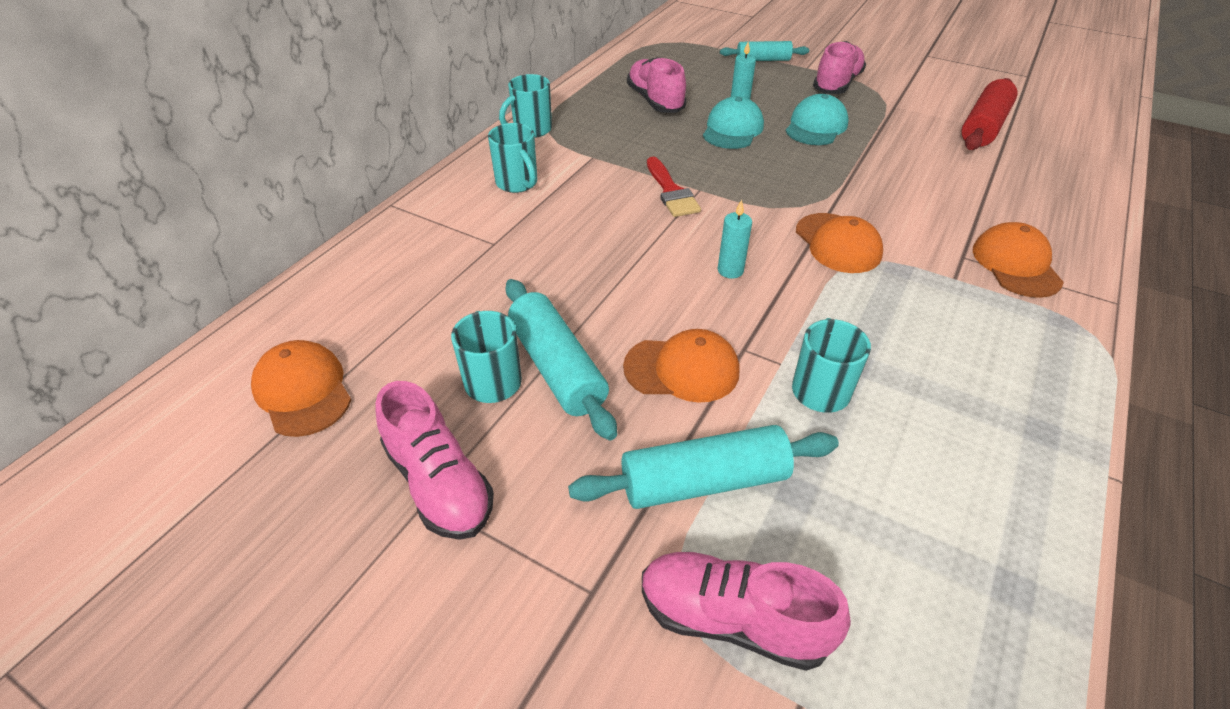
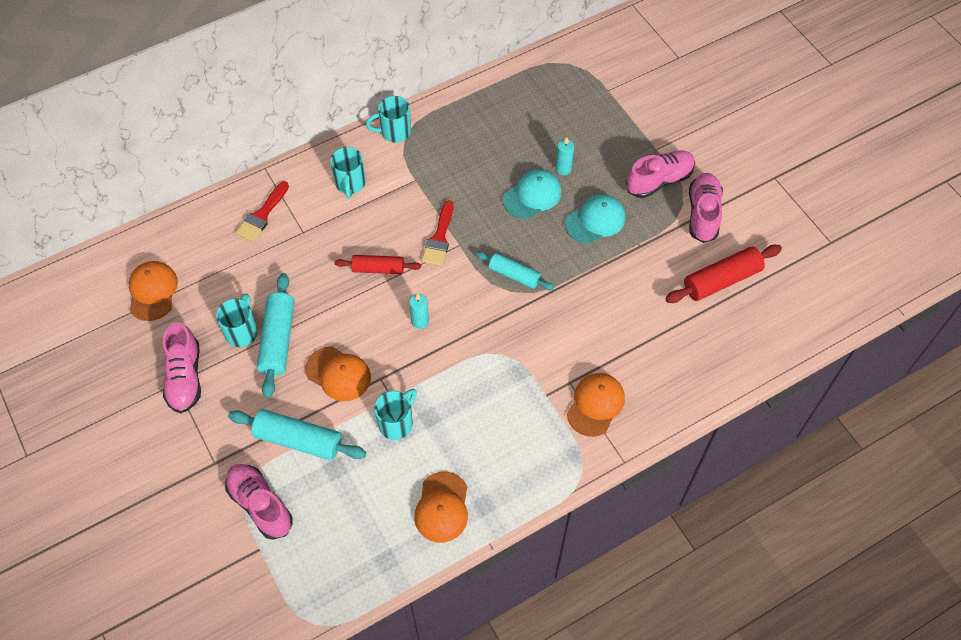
camera: 30 degrees right, 15 degrees up
pink shoe [627,57,687,113] -> pink shoe moved to [689,173,723,243]
turquoise rolling pin [720,41,809,61] -> turquoise rolling pin moved to [476,252,555,290]
orange cap [796,213,883,273] -> orange cap moved to [414,471,468,543]
none -> red brush [236,181,289,242]
none -> red rolling pin [334,255,421,274]

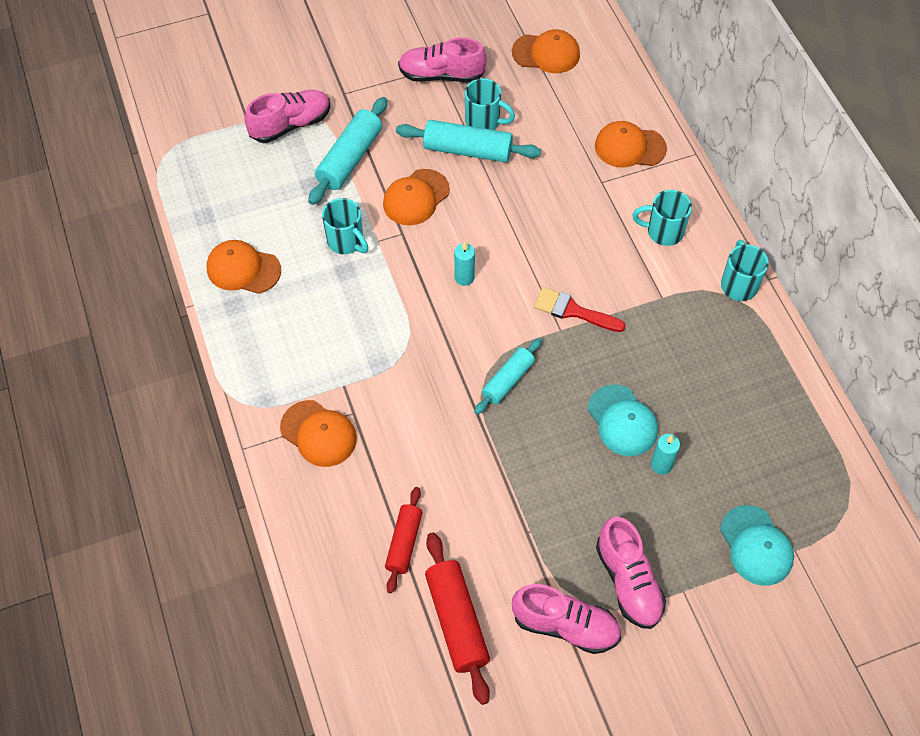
camera: 100 degrees right, 0 degrees up
red brush [236,181,289,242] -> orange cap [595,121,667,167]
red rolling pin [334,255,421,274] -> red rolling pin moved to [385,487,423,593]
turquoise cap [565,194,625,244] -> turquoise cap moved to [720,505,794,586]

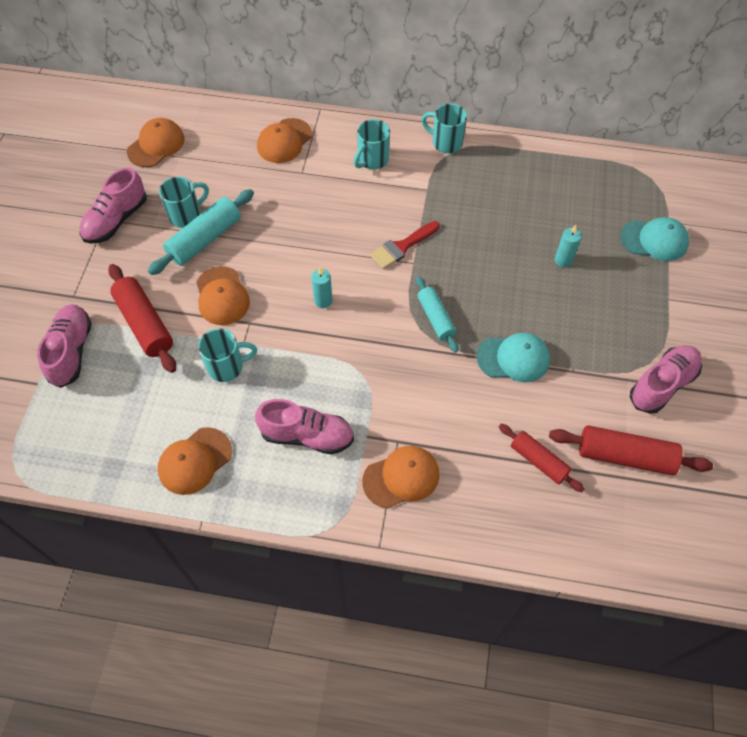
camera: 60 degrees left, 0 degrees up
turquoise rolling pin [308,97,387,205] -> red rolling pin [109,264,176,373]
turquoise cap [588,384,658,456] -> turquoise cap moved to [477,333,550,382]
pink shoe [596,517,666,629] -> pink shoe moved to [255,399,354,455]

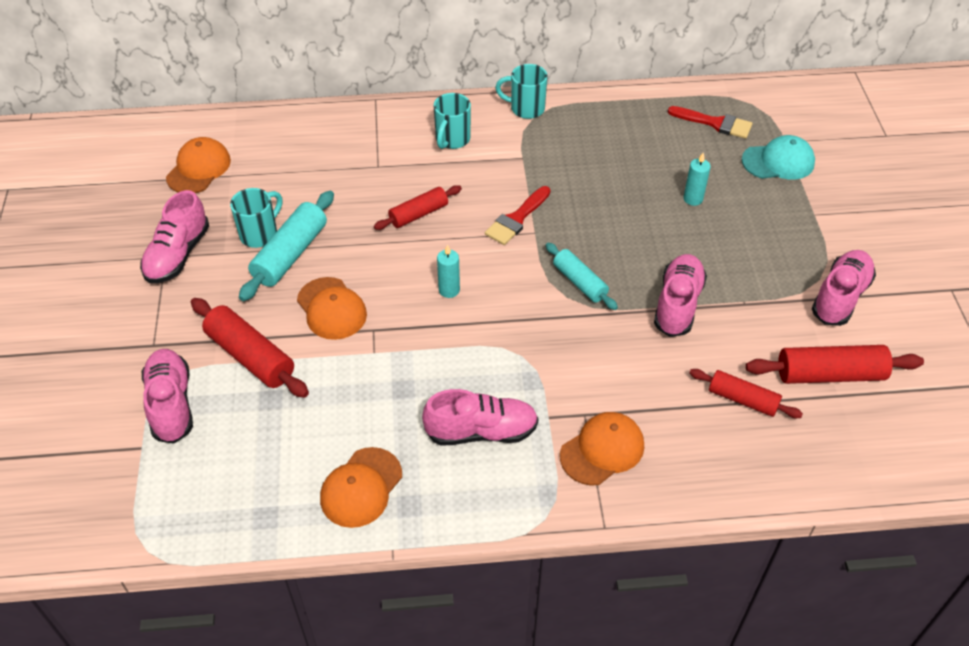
camera: 15 degrees left, 10 degrees down
turquoise mug [198,328,257,382] -> none
orange cap [257,118,312,163] -> none
turquoise cap [477,333,550,382] -> pink shoe [654,254,707,337]
none -> red rolling pin [374,185,462,230]
none -> red brush [668,106,753,139]

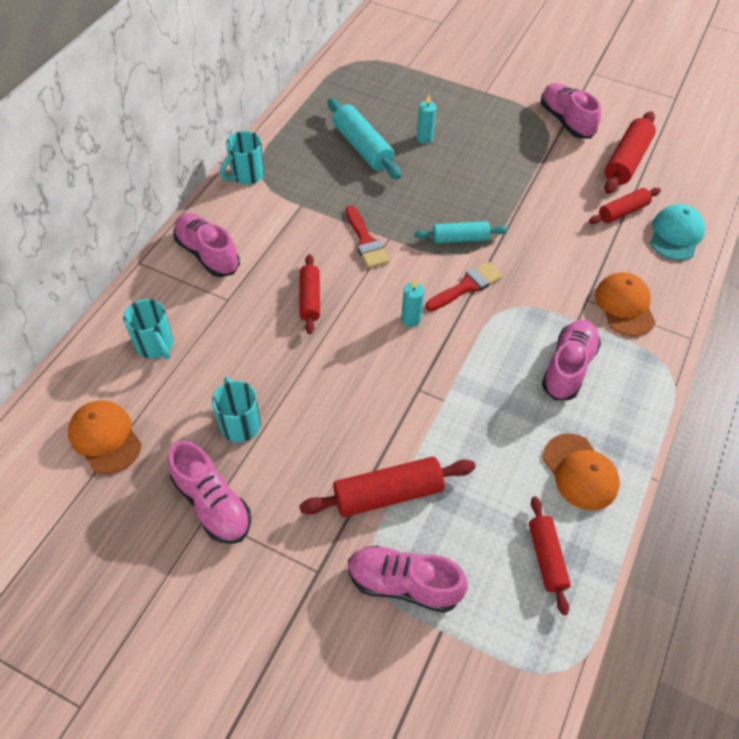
camera: 60 degrees left, 5 degrees up
turquoise rolling pin [239,191,334,301] -> turquoise rolling pin moved to [328,98,401,179]
orange cap [297,277,367,340] -> none
turquoise mug [434,93,471,149] -> turquoise mug moved to [123,299,174,359]
pink shoe [654,254,707,337] -> pink shoe moved to [173,213,240,277]
red brush [668,106,753,139] -> red brush moved to [425,261,503,311]
turquoise cap [742,135,815,180] -> turquoise cap moved to [650,204,705,260]
none -> red rolling pin [529,496,571,615]

